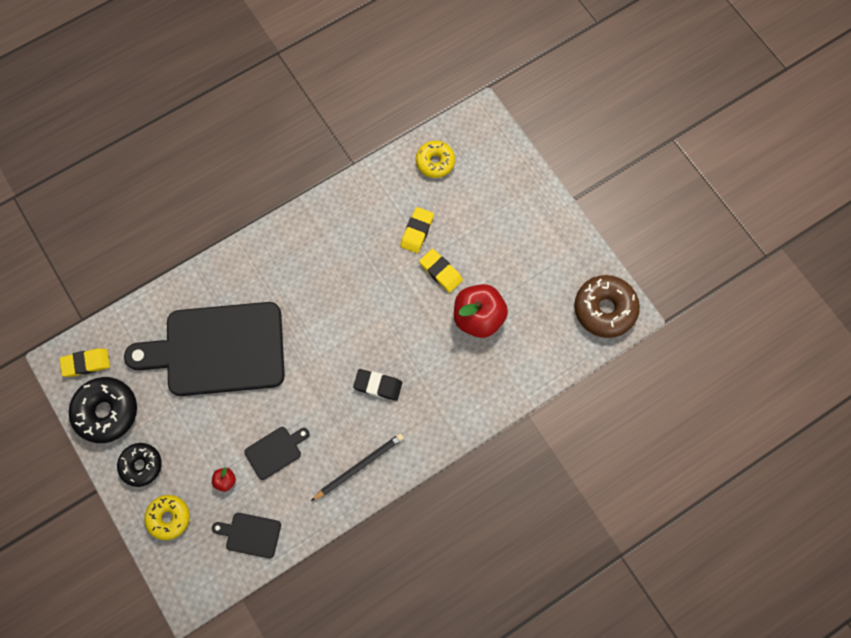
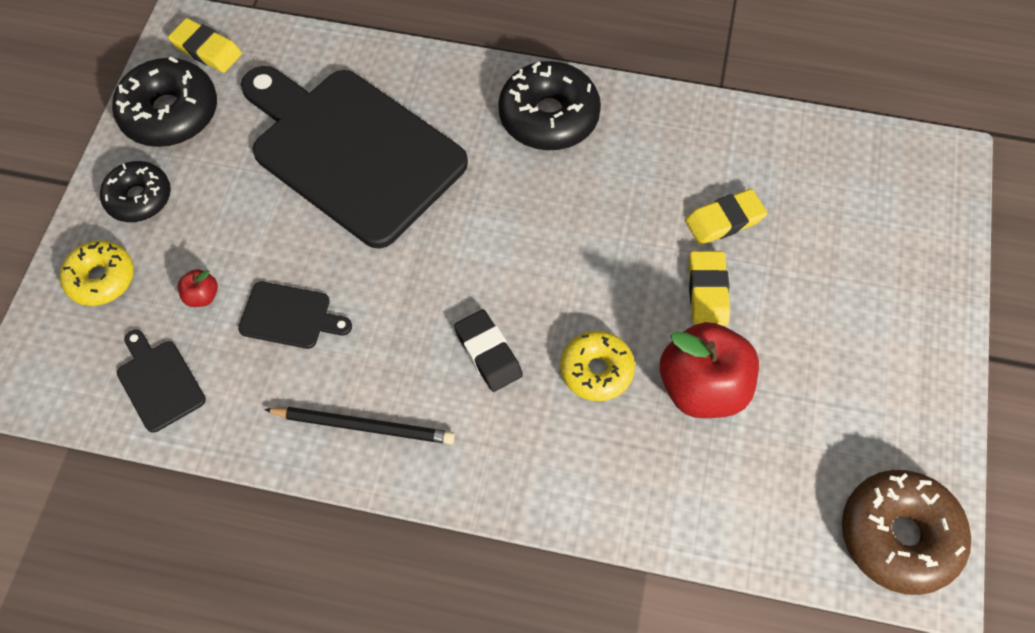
camera: 45 degrees right, 10 degrees down
yellow donut [416,141,455,178] -> yellow donut moved to [560,331,635,401]
none -> black donut [498,61,601,150]

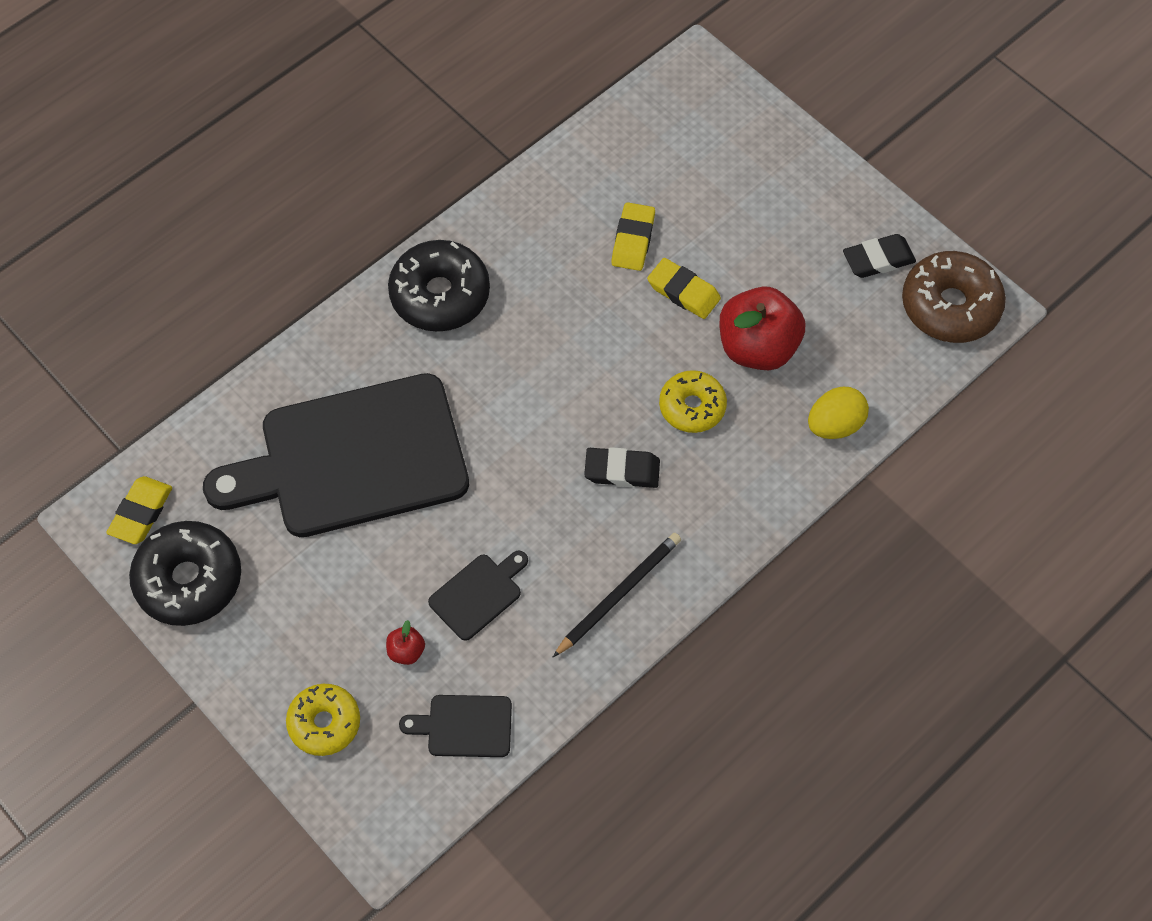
camera: 55 degrees left, 0 degrees up
black donut [100,161,171,222] -> none
yellow eraser [168,18,242,73] -> yellow eraser turned 45 degrees counterclockwise [106,476,172,544]
none -> yellow egg [808,387,869,439]
none -> black eraser [843,234,916,278]

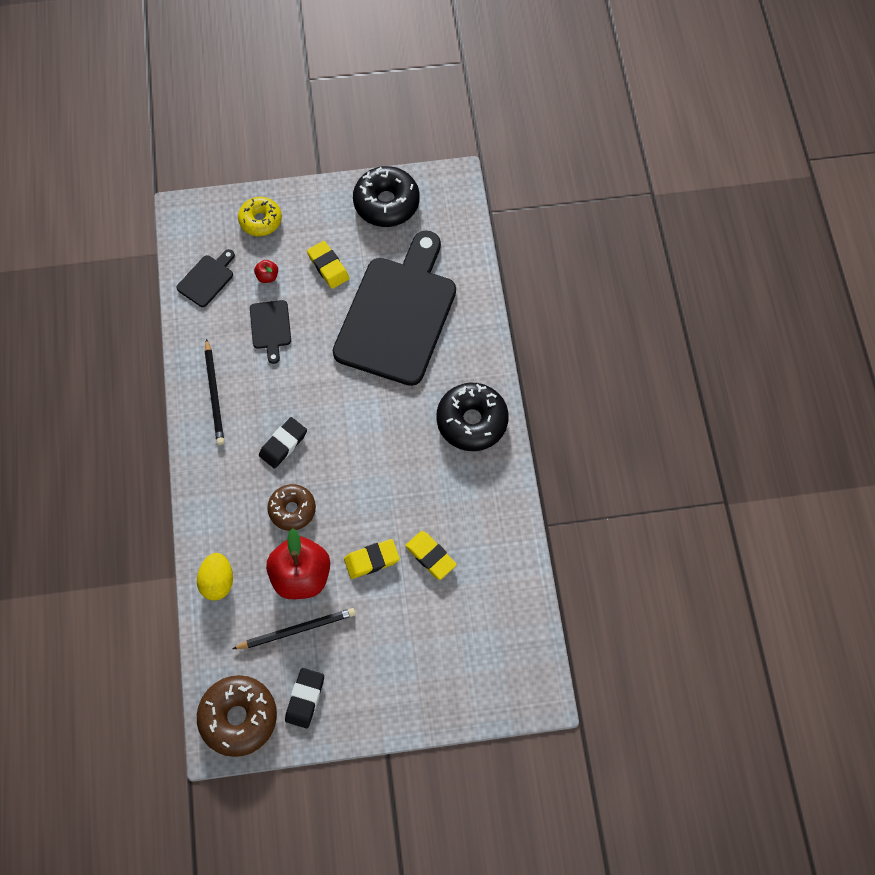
camera: 125 degrees right, 5 degrees up
yellow eraser [106,476,172,544] -> yellow eraser moved to [307,241,349,289]
yellow donut [659,370,727,433] -> brown donut [267,484,316,531]
none -> black pencil [233,608,356,649]

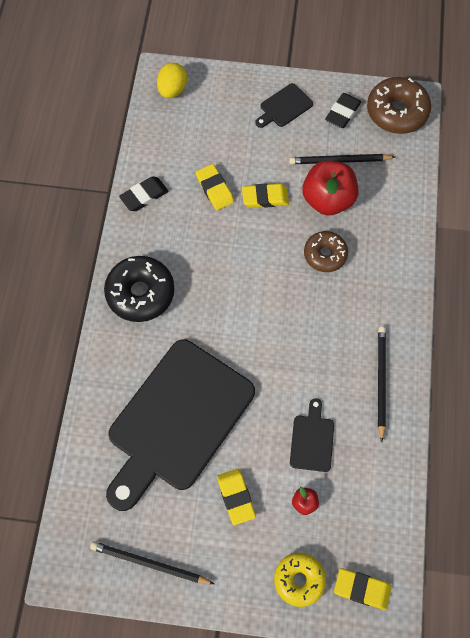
camera: 165 degrees left, 0 degrees up
black cutting board [177,249,235,307] -> black cutting board moved to [255,83,313,128]
yellow egg [197,553,233,600] -> yellow egg moved to [157,63,187,98]
black eraser [259,417,307,469] -> black eraser moved to [119,176,168,211]
black donut [353,166,420,227] -> black pencil [90,541,214,584]
none -> yellow eraser [334,568,392,610]

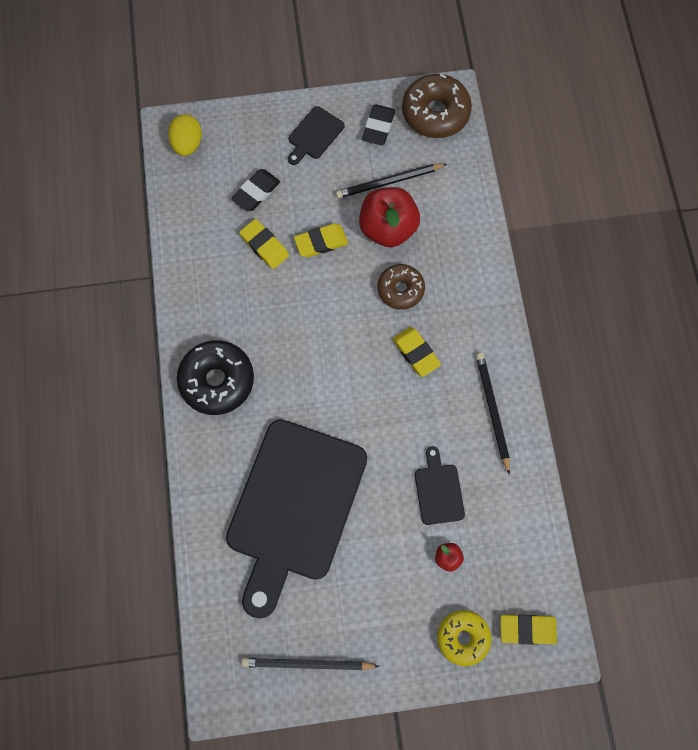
camera: 15 degrees left, 5 degrees up
black eraser [119,176,168,211] -> black eraser moved to [231,169,280,211]
yellow eraser [217,469,256,525] -> yellow eraser moved to [393,327,441,377]

